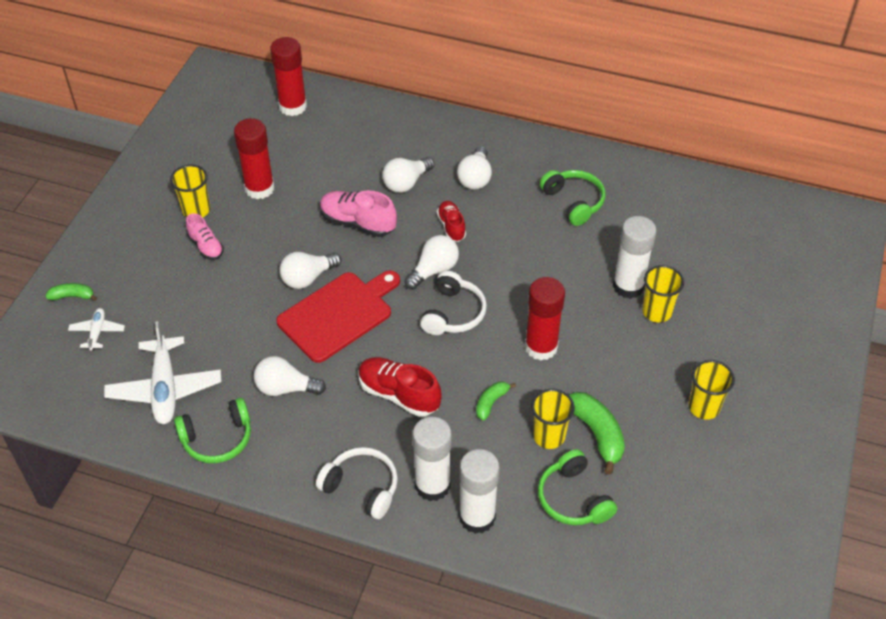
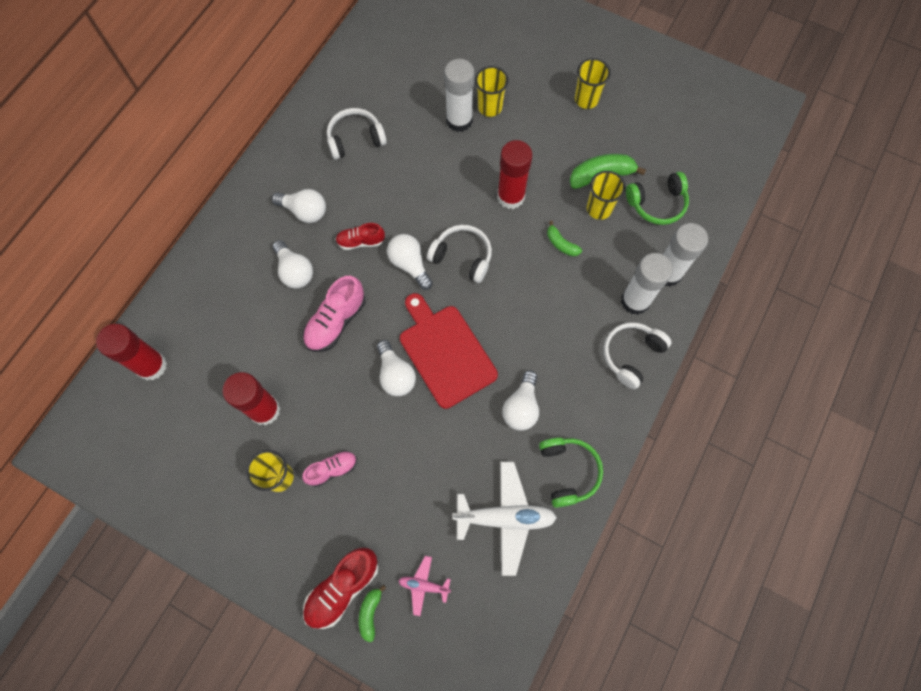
camera: 80 degrees left, 20 degrees up
white plane [68,308,125,351] -> pink plane [398,556,451,616]
red shoe [359,357,442,417] -> red shoe moved to [303,548,378,629]
green headphones [540,170,606,226] -> white headphones [327,108,387,160]

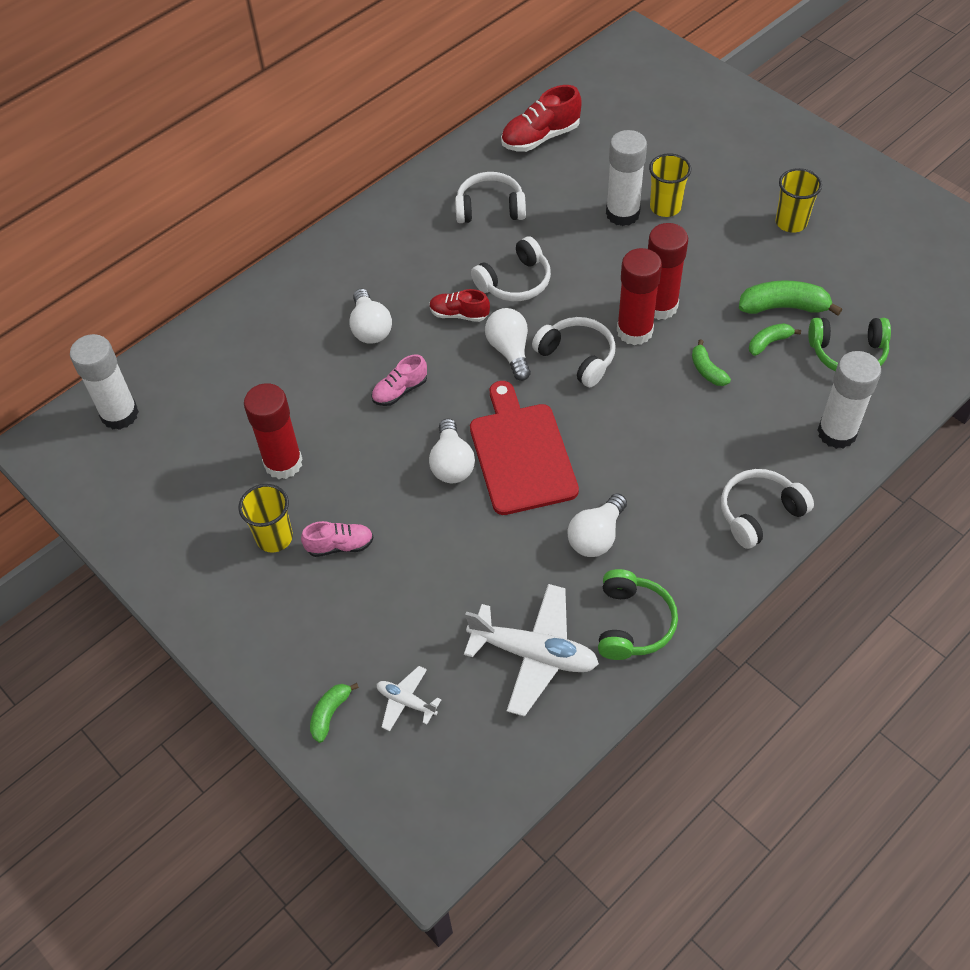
camera: 20 degrees right, 15 degrees down
red glue stick [96,324,167,380] -> red glue stick moved to [617,248,662,345]
white light bulb [272,189,326,223] -> none
pink shoe [303,276,365,352] -> pink shoe [371,354,427,406], size x0.62
red shoe [303,548,378,629] -> red shoe moved to [501,85,582,152]
pink plane [398,556,451,616] -> white plane [377,666,442,731]
yellow cup [587,171,626,220] -> green banana [749,323,801,356]
white glue stick [621,253,673,315] -> white glue stick moved to [70,334,139,430]
none -> white headphones [471,236,551,301]

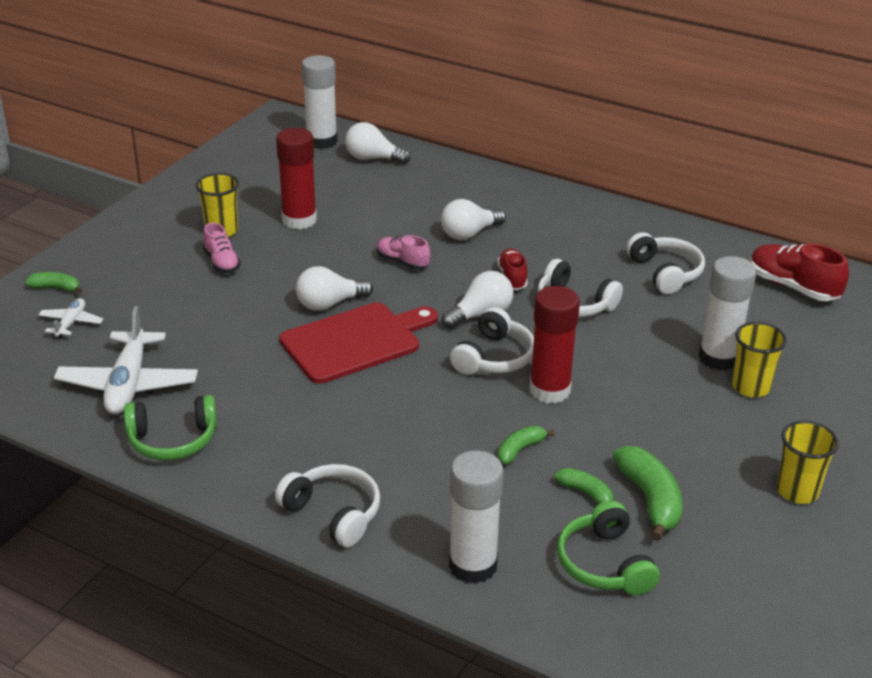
camera: 70 degrees right, 20 degrees down
white light bulb [567,493,627,557] -> white light bulb moved to [345,122,410,164]
red glue stick [648,223,688,320] -> none

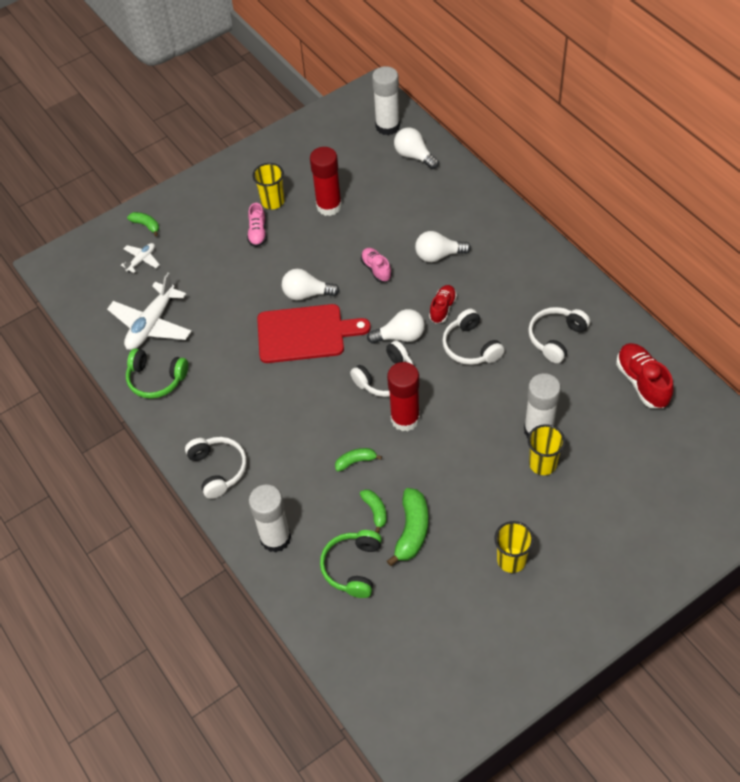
camera: 30 degrees right, 20 degrees up
white headphones [626,232,705,294] -> white headphones turned 150 degrees counterclockwise [528,307,590,363]

